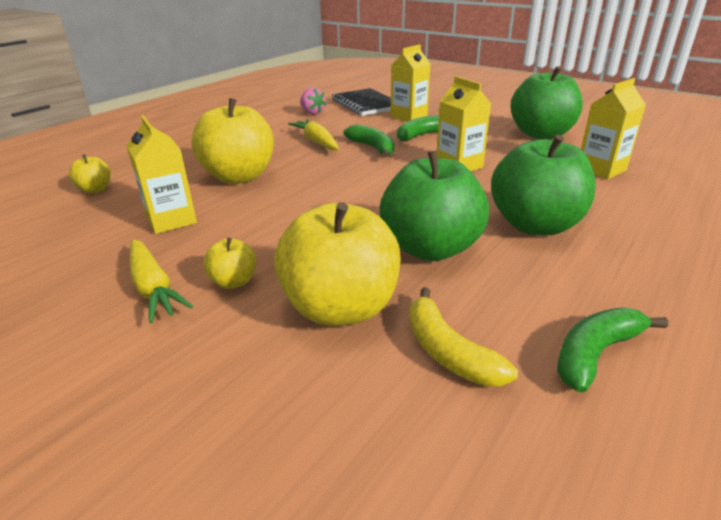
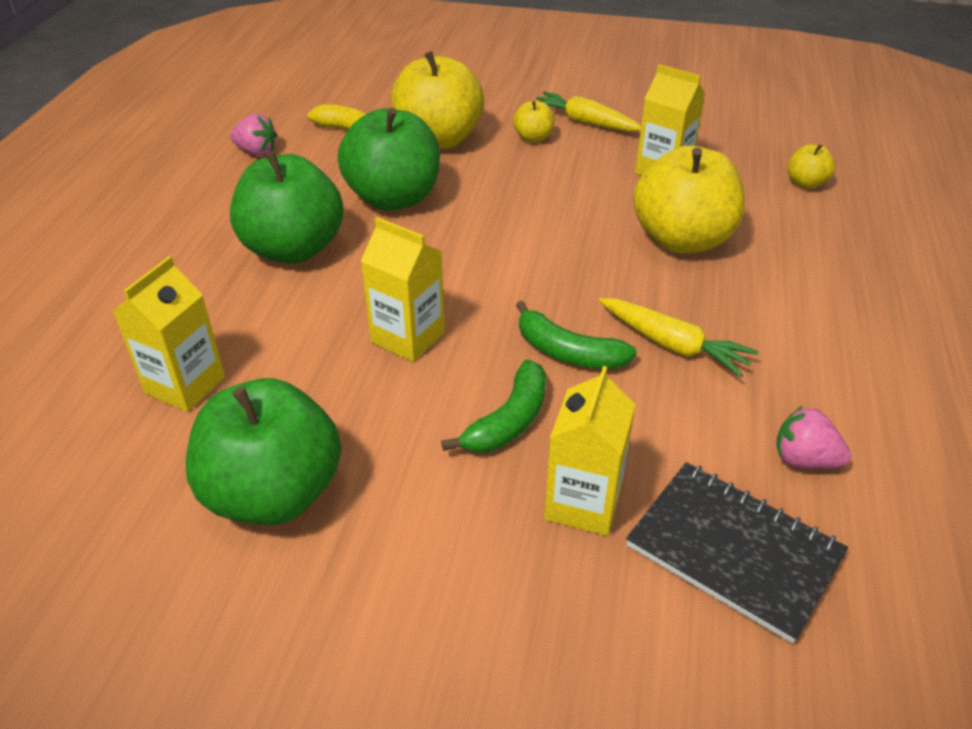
camera: 155 degrees right, 10 degrees up
green banana [557,308,668,392] -> pink strawberry [230,114,277,156]

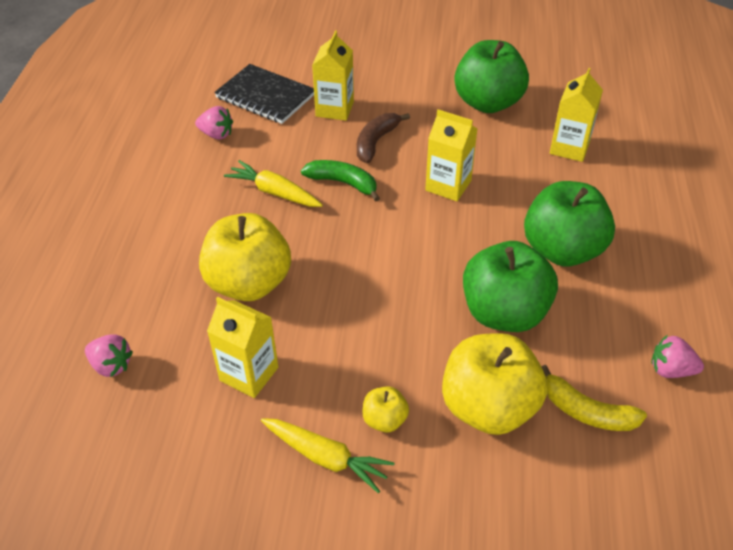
camera: 175 degrees right, 5 degrees up
green banana [441,359,546,453] -> brown banana [357,113,410,163]
yellow apple [787,144,835,189] -> pink strawberry [85,334,133,377]

